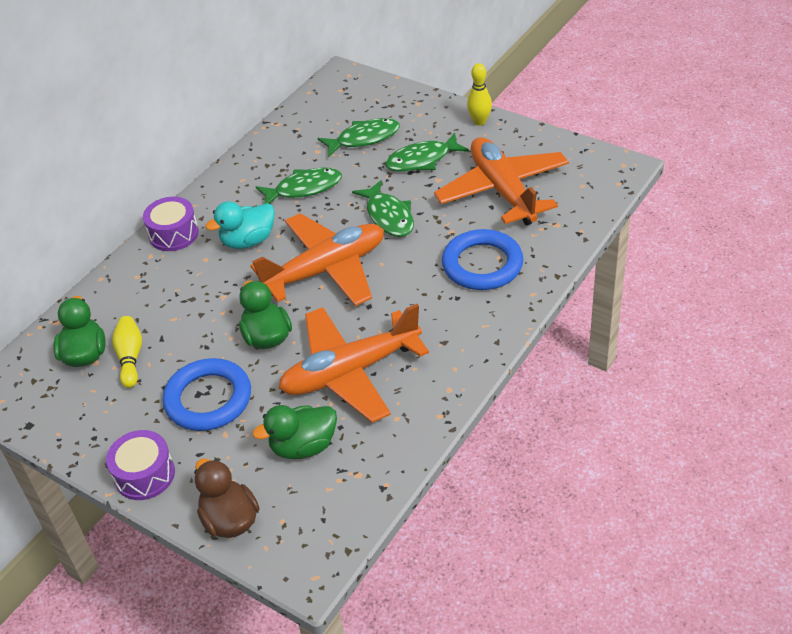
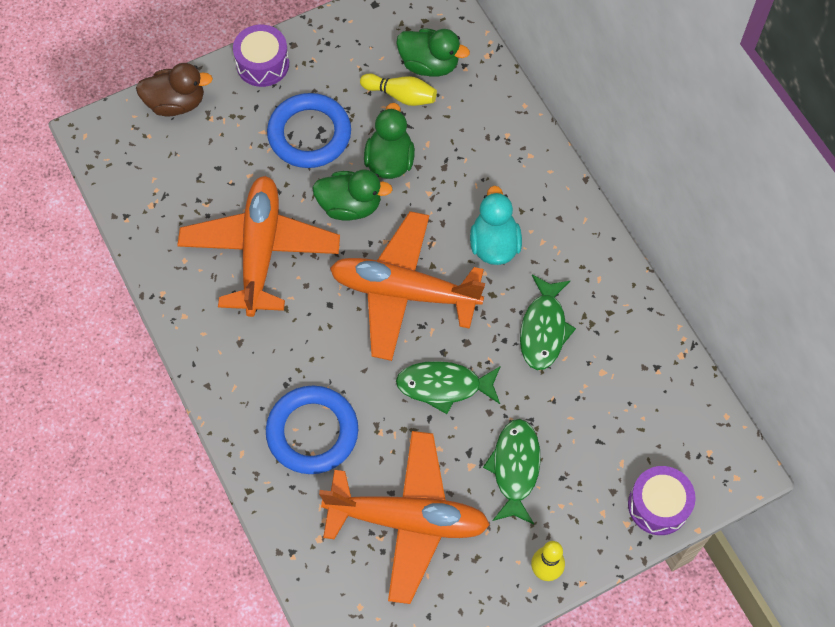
camera: 115 degrees right, 20 degrees up
purple drum [143,197,199,251] -> purple drum moved to [628,466,696,535]
orange plane [250,213,384,306] -> orange plane turned 105 degrees clockwise [330,211,485,361]
green duck [252,405,337,459] -> green duck moved to [364,103,415,179]
green fish [318,118,400,157] -> none

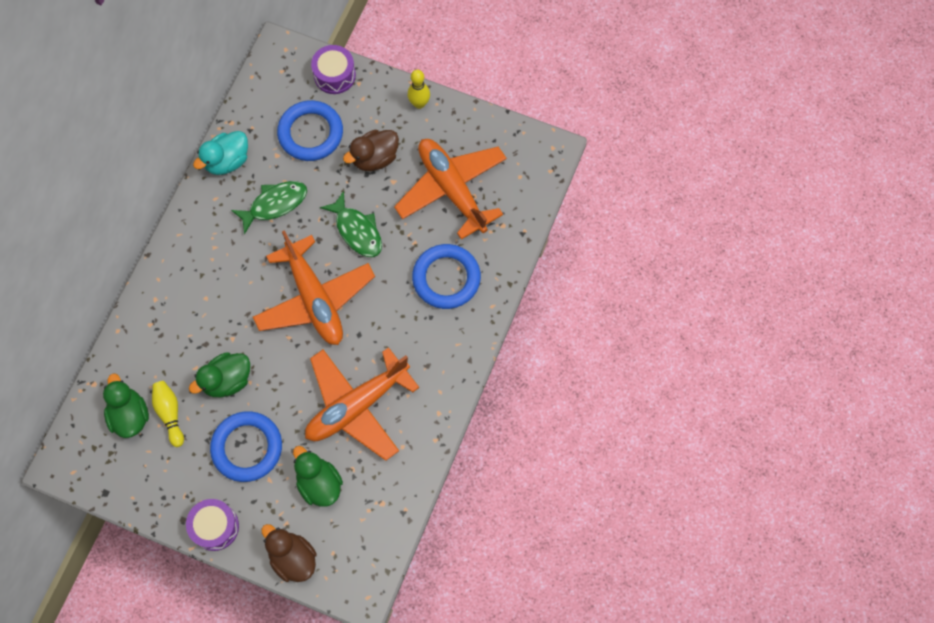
camera: 130 degrees left, 5 degrees up
green duck [312,169,393,221] -> green duck moved to [293,446,343,507]
turquoise duck [470,186,522,265] -> turquoise duck moved to [193,131,248,175]
green fish [483,419,541,524] -> brown duck [343,130,399,171]
none -> blue ring [277,100,343,161]

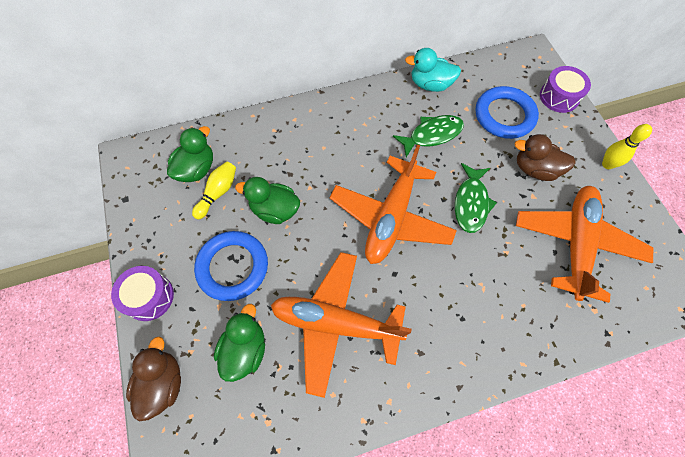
camera: 50 degrees right, 5 degrees down
green fish [231,181,307,234] -> green fish turned 45 degrees counterclockwise [393,115,464,157]
blue ring [412,244,481,309] -> none

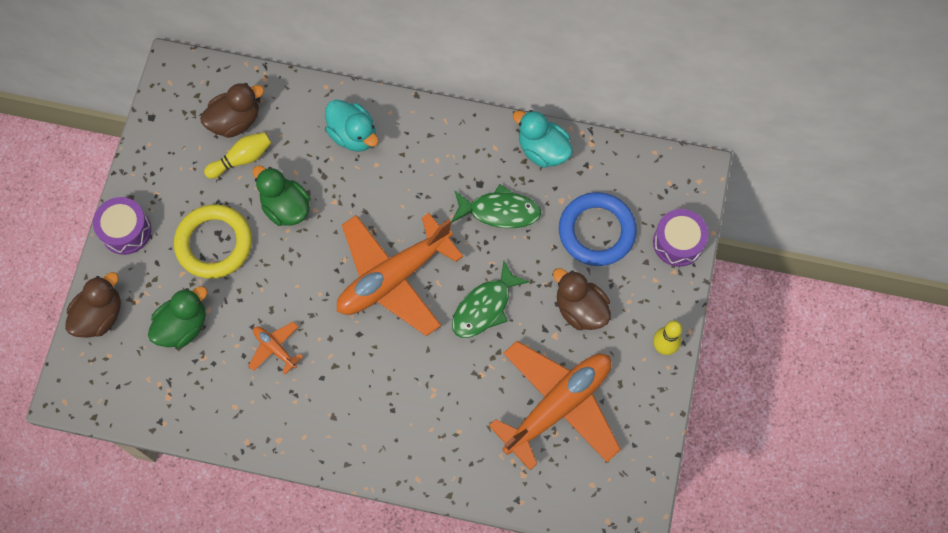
camera: 30 degrees right, 5 degrees up
green duck [167,126,213,182] -> brown duck [200,83,264,138]
blue ring [194,231,268,301] -> yellow ring [174,204,252,279]
orange plane [271,252,412,398] -> orange plane [248,322,303,374], size x0.43
none -> turquoise duck [325,100,378,152]

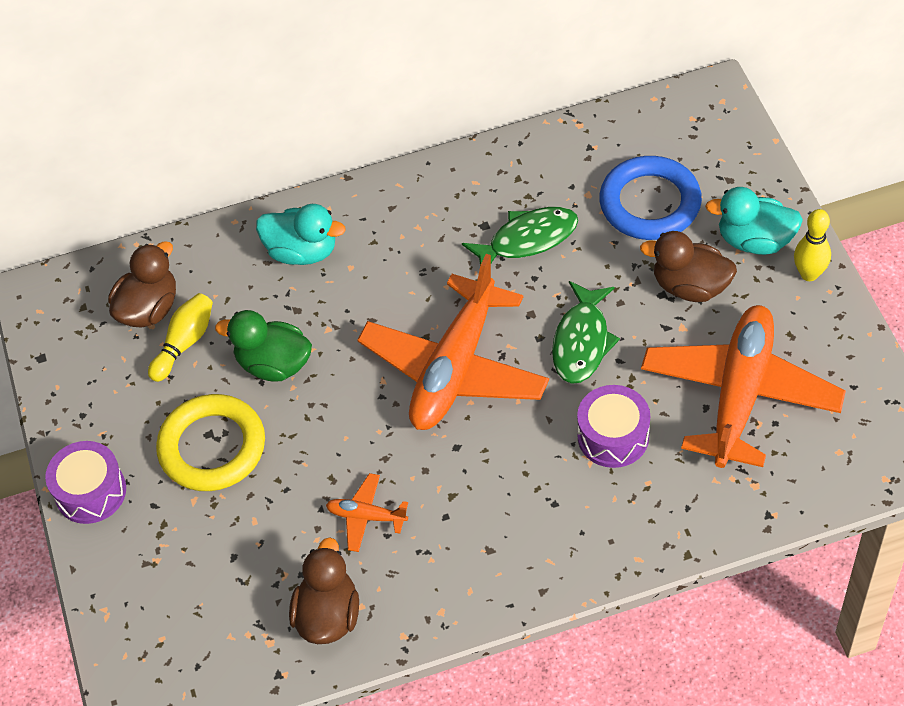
camera: 25 degrees left, 15 degrees down
brown duck [65,272,121,338] -> brown duck moved to [289,537,359,644]
green duck [148,286,208,348] -> none
turquoise duck [513,110,573,168] -> turquoise duck moved to [705,187,803,255]
purple drum [653,209,708,267] -> purple drum moved to [577,385,650,468]

